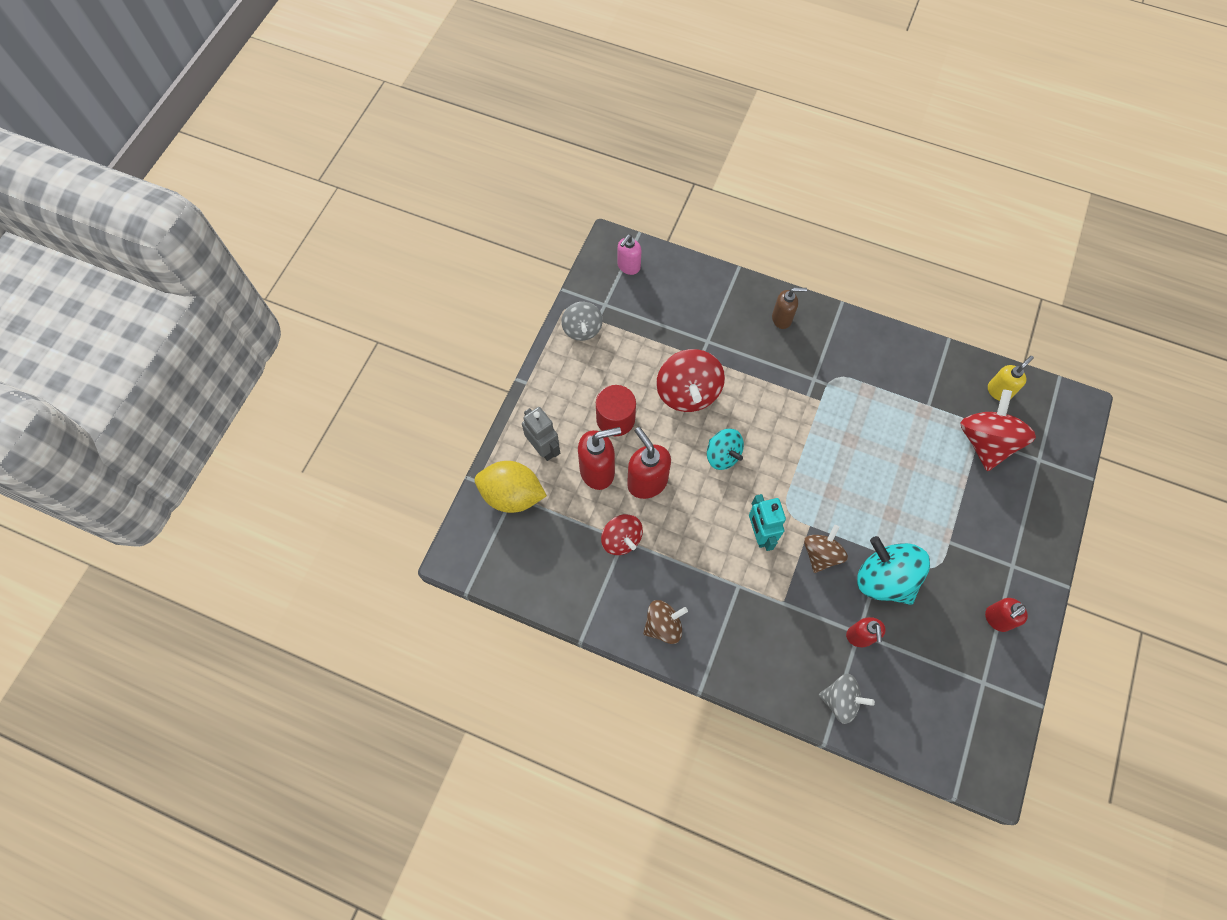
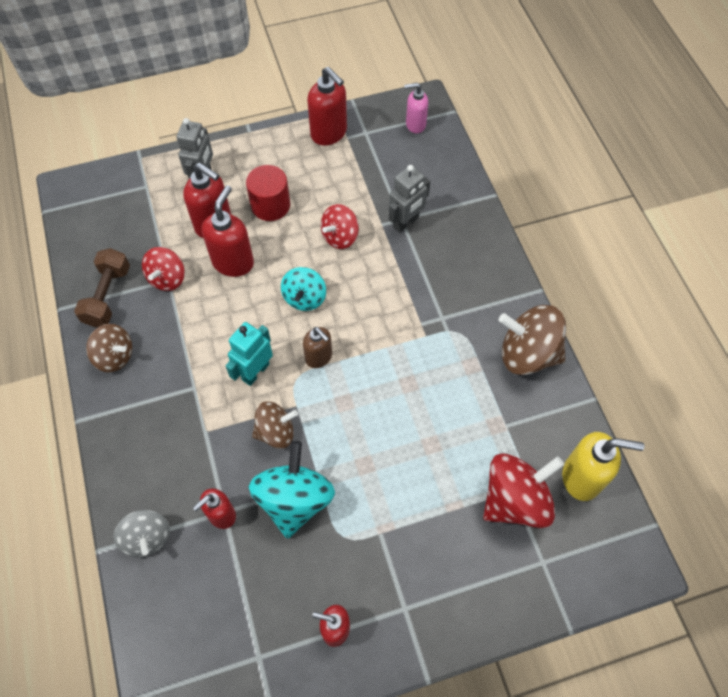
camera: 50 degrees right, 5 degrees down
yellow lemon [475,461,547,513] -> none
grey spinning top [561,302,603,341] -> red soap dispenser [307,67,347,146]
red spinning top [656,349,725,412] -> red spinning top [321,204,359,249], size x0.63
brown soap dispenser [772,287,807,329] -> brown soap dispenser moved to [303,327,332,368]
yellow soap dispenser [988,356,1034,401] -> yellow soap dispenser [562,432,645,501], size x1.57
none -> brown dumbbell [74,248,130,327]
none -> grey robot [389,165,430,233]
none -> brown spinning top [499,305,566,375]

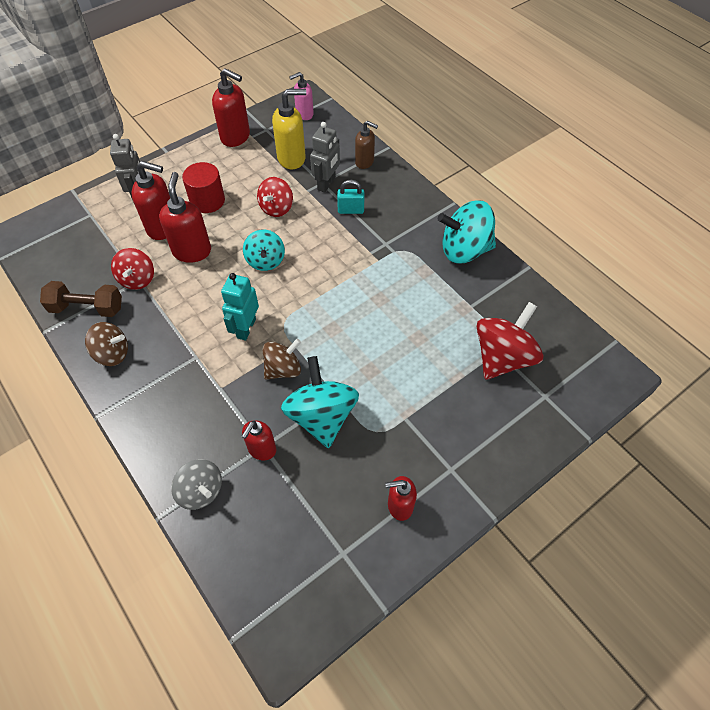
camera: 20 degrees left, 5 degrees down
brown dumbbell [74,248,130,327] -> brown dumbbell turned 75 degrees counterclockwise [40,281,122,317]
brown soap dispenser [303,327,332,368] -> brown soap dispenser moved to [355,121,378,169]
brown spinning top [499,305,566,375] -> turquoise spinning top [438,200,496,264]
yellow soap dispenser [562,432,645,501] -> yellow soap dispenser moved to [272,89,306,169]
none -> turquoise padlock [337,180,364,214]

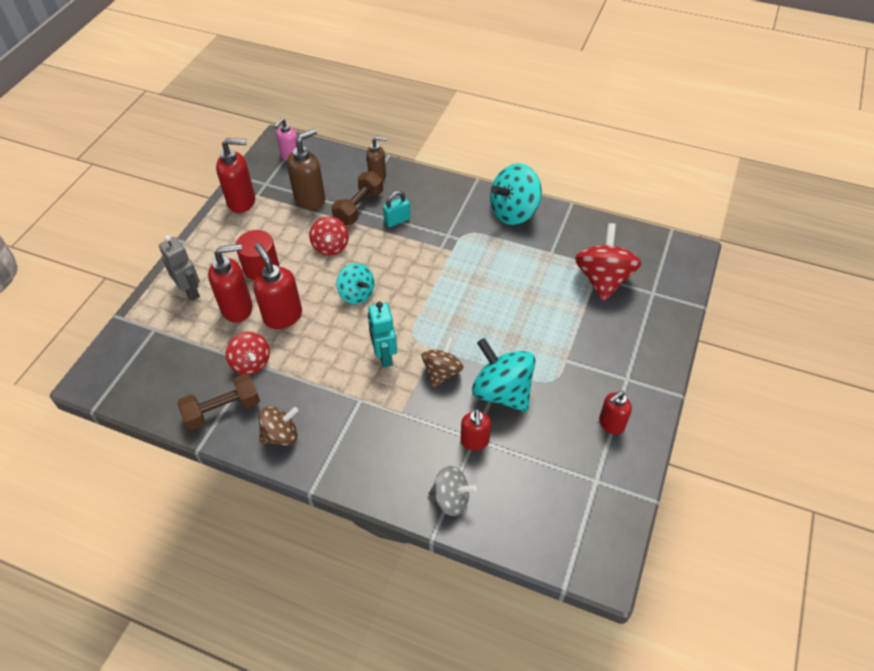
camera: 30 degrees left, 5 degrees down
yellow soap dispenser [272,89,306,169] -> brown soap dispenser [287,129,325,210]
grey robot [310,122,340,193] -> brown dumbbell [332,171,383,225]

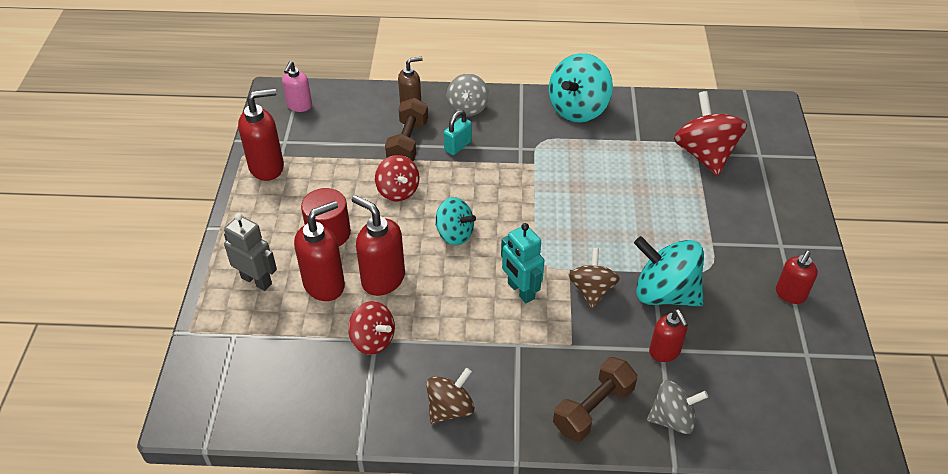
camera: 20 degrees left, 5 degrees down
brown dumbbell [177,374,260,430] -> brown dumbbell moved to [553,357,637,442]
brown soap dispenser [287,129,325,210] -> none
none -> grey spinning top [447,74,489,116]

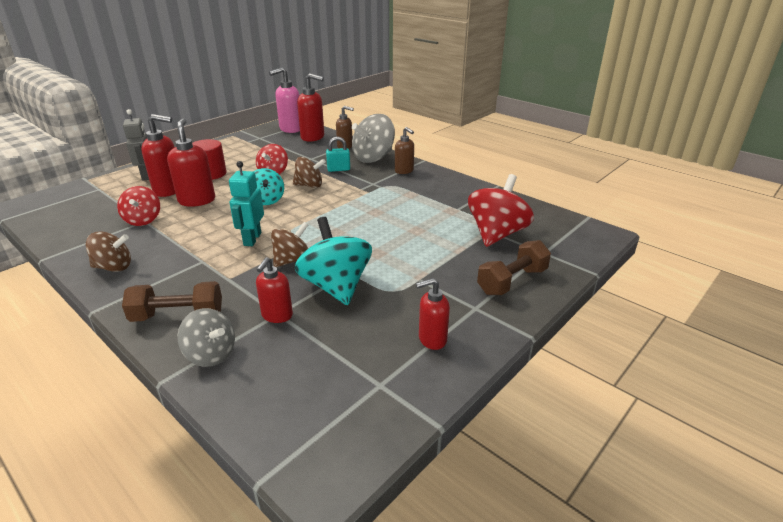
camera: 40 degrees right, 15 degrees down
red soap dispenser [238,88,284,181] -> red soap dispenser moved to [297,73,324,142]
pink soap dispenser [282,61,312,112] -> pink soap dispenser [269,67,300,133], size x1.57
brown dumbbell [385,98,428,161] -> brown dumbbell moved to [477,240,551,295]
grey spinning top [447,74,489,116] -> grey spinning top [352,114,395,163], size x1.60
turquoise spinning top [549,53,613,123] -> none
none -> brown spinning top [293,157,326,188]
none -> brown soap dispenser [395,127,414,174]

